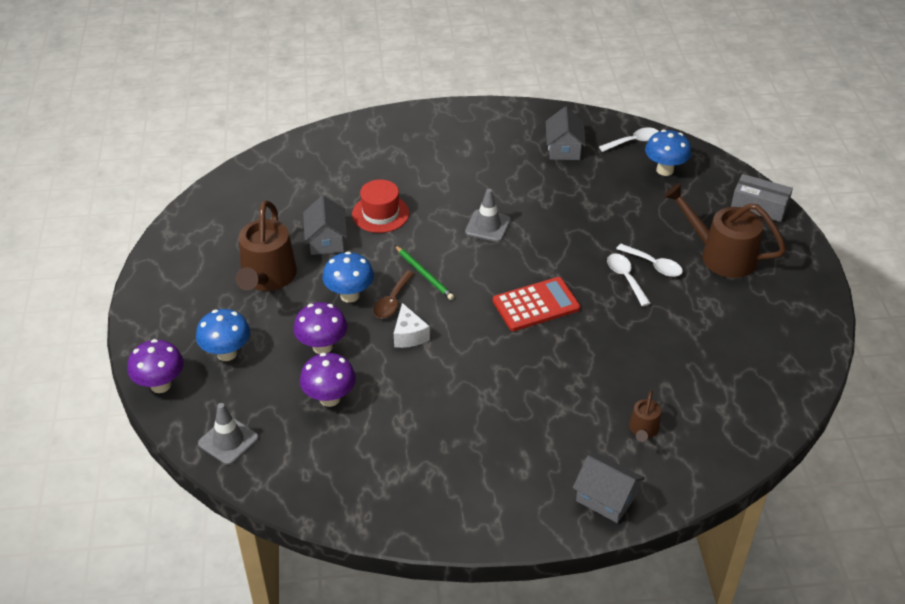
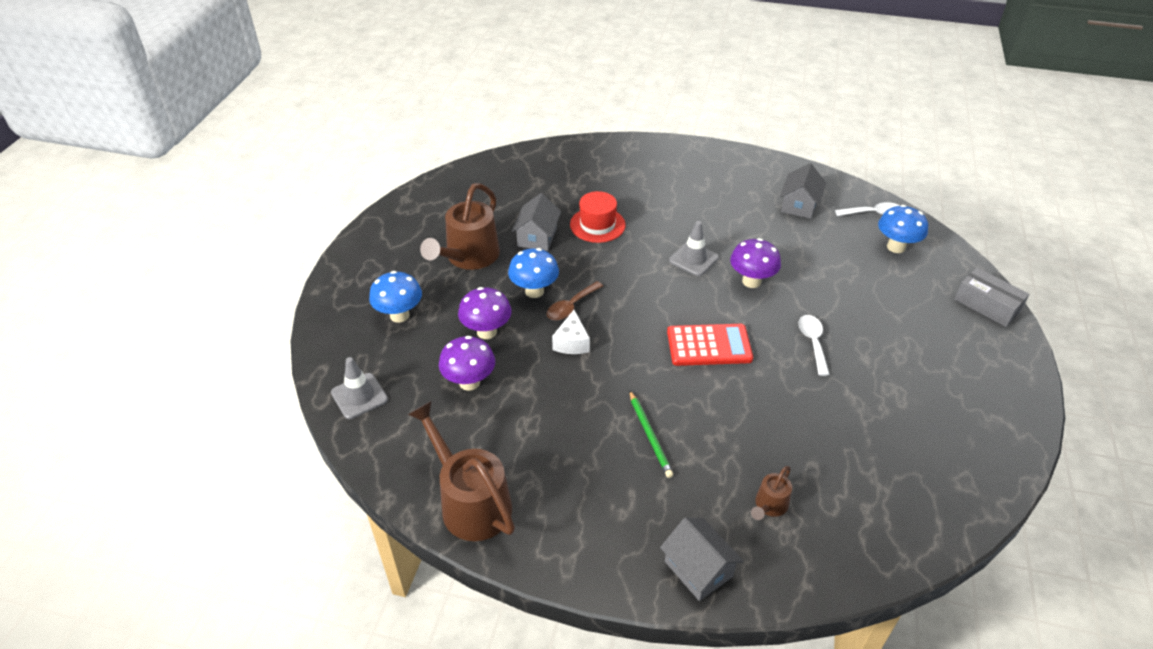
camera: 20 degrees right, 0 degrees up
purple mushroom [127,339,184,393] -> purple mushroom moved to [730,238,781,288]
green pencil [395,245,454,300] -> green pencil moved to [629,390,673,478]
white spoon [616,244,683,277] -> none
brown watering can [663,183,786,278] -> brown watering can moved to [407,401,515,541]

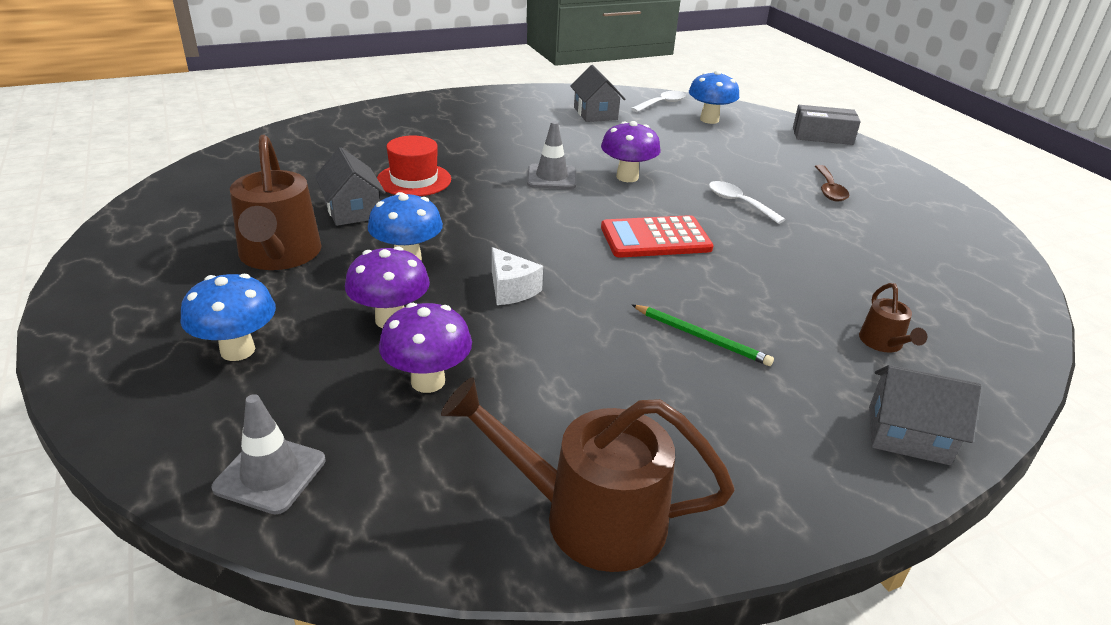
camera: 40 degrees left, 10 degrees down
brown spoon [547,281,603,320] -> brown spoon moved to [815,165,849,201]
red calculator [667,324,753,366] -> red calculator turned 150 degrees counterclockwise [601,215,714,258]

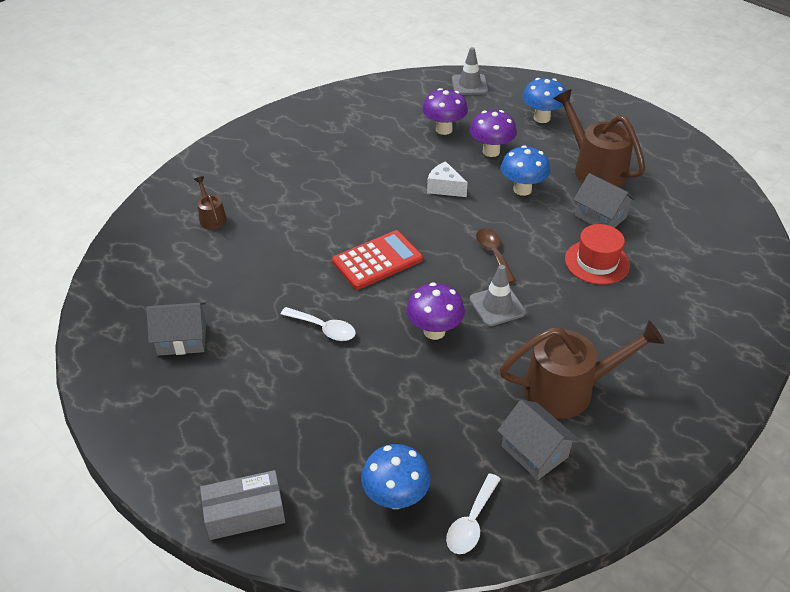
camera: 160 degrees right, 10 degrees up
brown watering can [441,377,734,572] -> brown watering can moved to [500,321,664,419]
green pencil [632,305,774,366] -> none
brown spoon [815,165,849,201] -> brown spoon moved to [476,228,516,284]
grey house [869,365,981,465] -> grey house moved to [146,302,206,356]

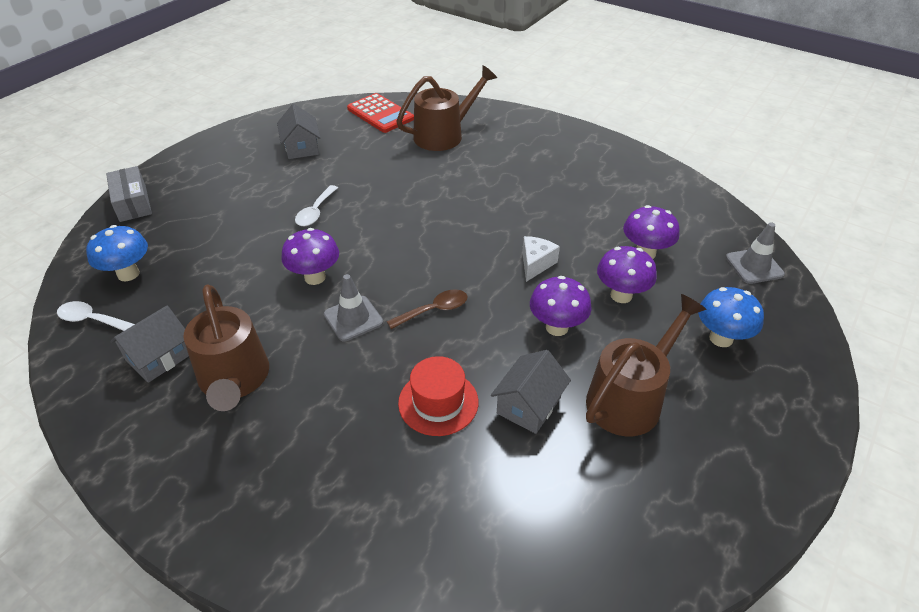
camera: 80 degrees right, 0 degrees up
brown watering can [194,176,227,230] -> brown watering can [396,65,497,151], size x2.08
red calculator [332,230,423,290] -> red calculator moved to [347,93,414,133]
blue mushroom [501,145,550,196] -> purple mushroom [530,276,592,336]

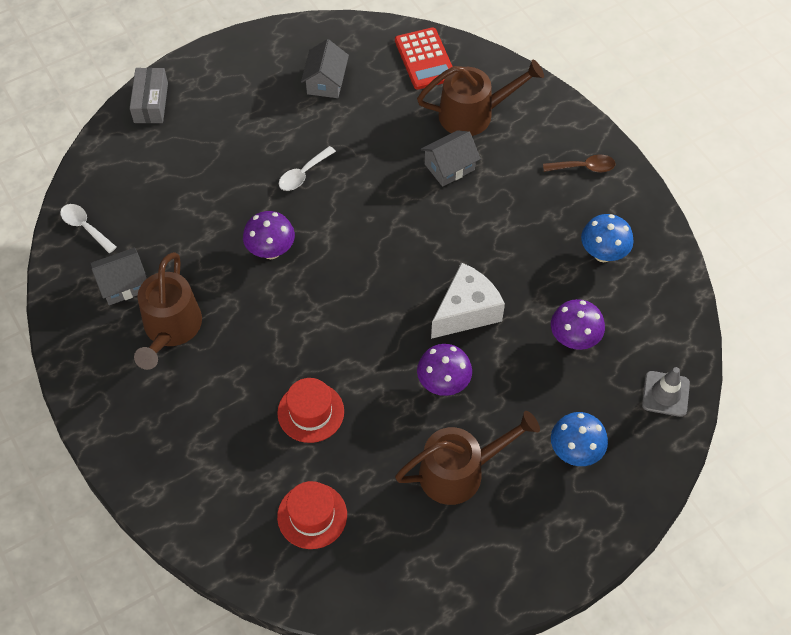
camera: 25 degrees right, 15 degrees up
blue mushroom [86,225,148,281] -> blue mushroom moved to [581,214,633,262]
grey traffic cone [324,274,383,341] -> none
brown spoon [387,289,468,329] -> brown spoon moved to [543,155,616,172]
grey house [491,350,571,434] -> grey house moved to [421,130,481,187]
white cheese [522,236,560,282] -> white cheese [431,262,505,339], size x1.72
purple mushroom [597,246,657,303] -> none
none -> red hat [277,481,347,549]

